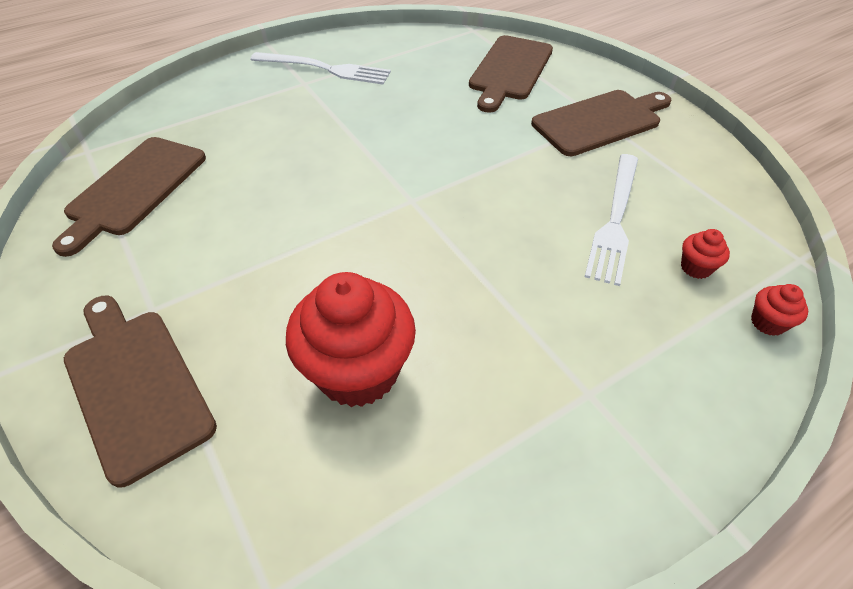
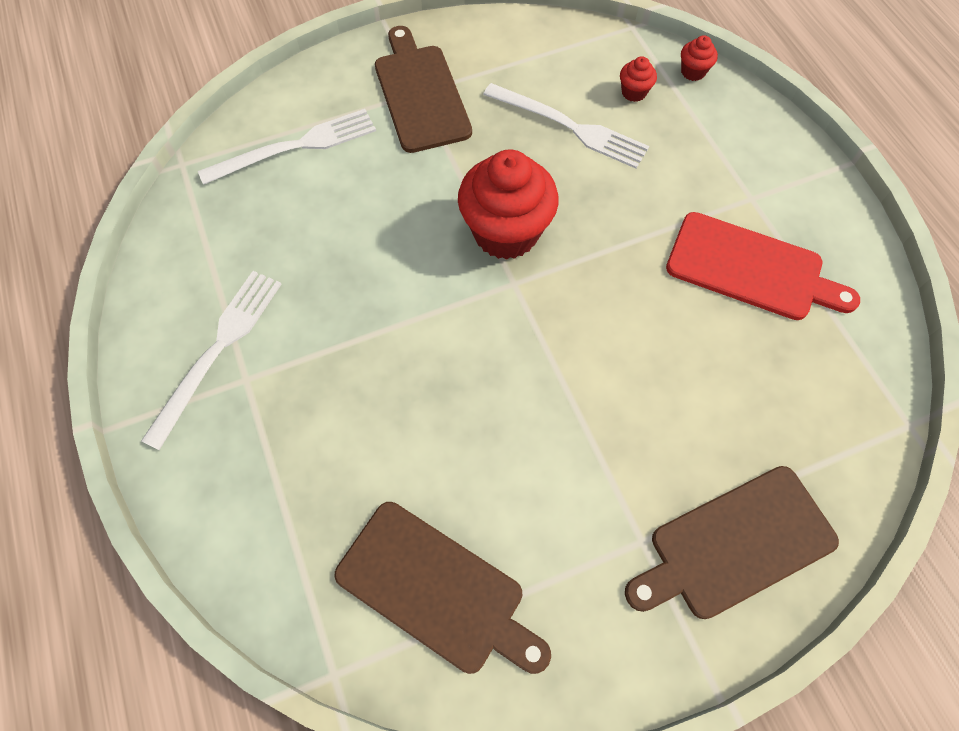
camera: 80 degrees left, 15 degrees up
red cupcake [286,272,416,407] -> red cupcake moved to [458,149,558,260]
brown cutting board [469,35,553,113] -> white fork [198,109,376,185]
none -> red cutting board [666,212,860,320]

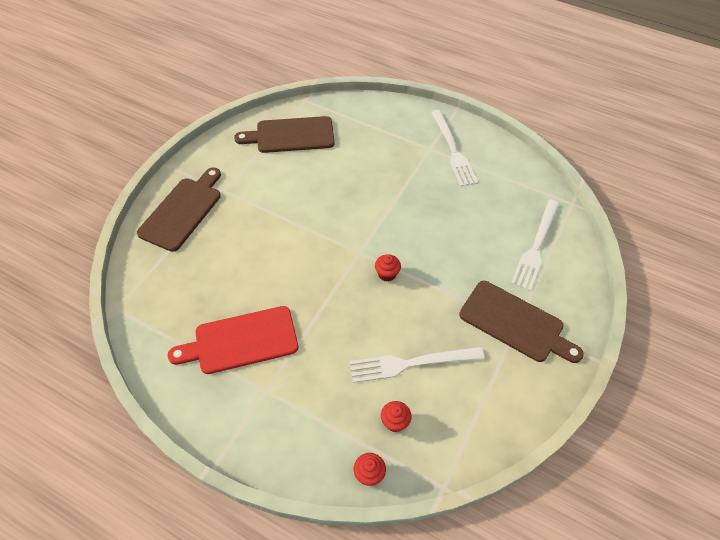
camera: 140 degrees right, 10 degrees down
red cupcake [458,149,558,260] -> red cupcake [375,254,401,282], size x0.43

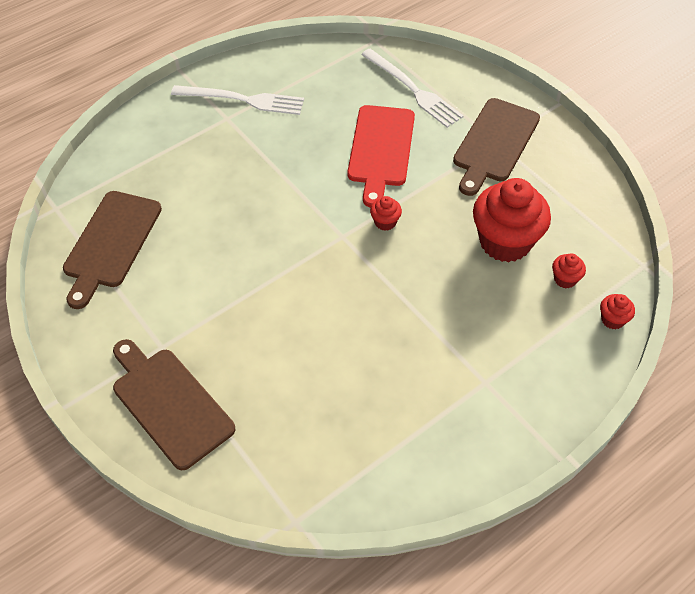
camera: 65 degrees left, 0 degrees up
red cutting board [168,306,298,374] -> red cutting board moved to [347,105,415,208]
white fork [350,347,484,383] -> red cupcake [473,178,551,262]
brown cutting board [459,281,584,363] -> brown cutting board turned 150 degrees clockwise [453,98,540,196]

